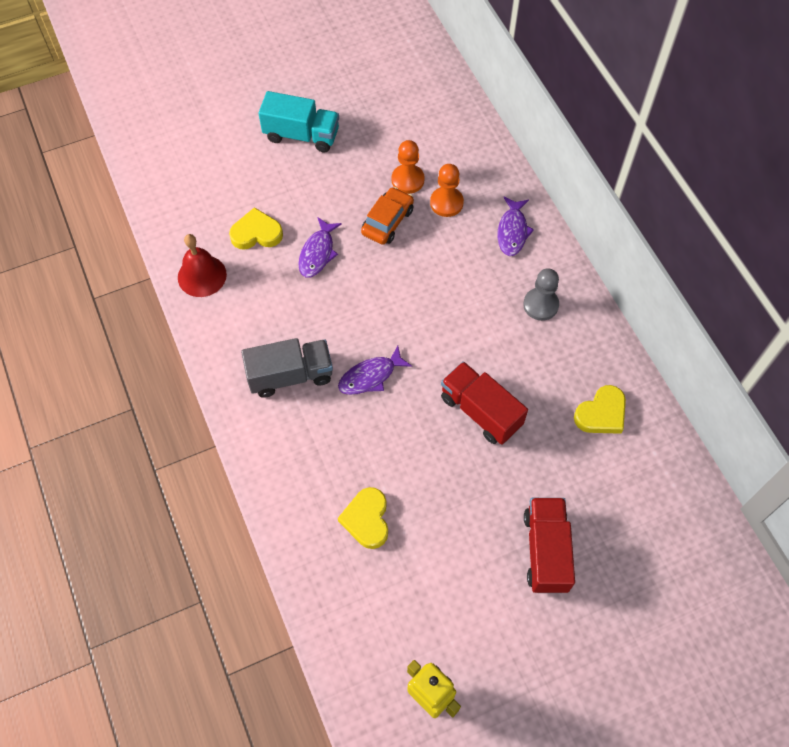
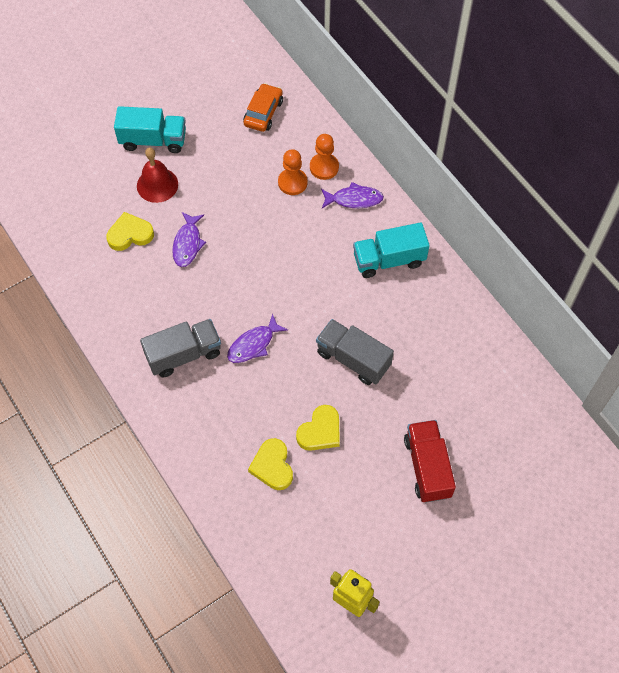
camera: 10 degrees left, 0 degrees up
red bell [178,234,227,297] -> red bell moved to [137,147,178,203]
orange car [361,187,414,245] -> orange car moved to [243,83,283,132]
orange pawn [392,140,425,194] -> orange pawn moved to [310,134,339,180]
red truck [441,361,528,445] -> grey truck [316,319,394,385]
purple fish [497,197,534,256] -> purple fish turned 90 degrees counterclockwise [321,182,384,208]
grey pawn [523,268,559,321] -> turquoise truck [353,222,430,278]
yellow heart [574,385,626,434] -> yellow heart moved to [296,405,340,451]

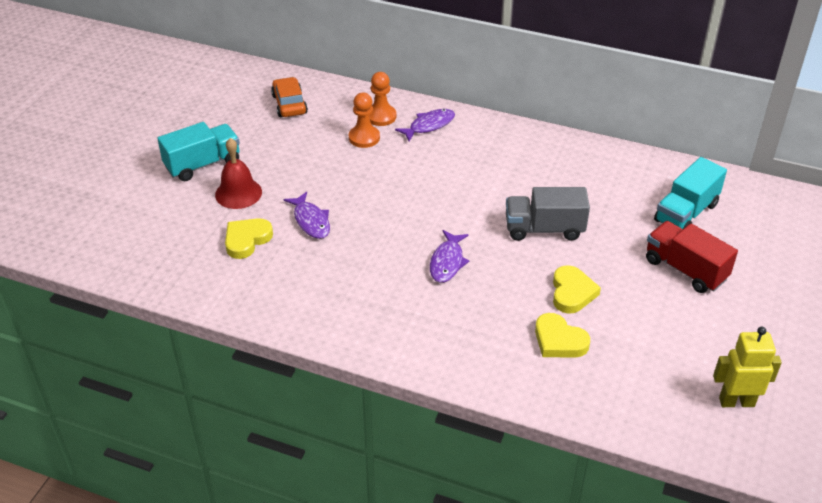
camera: 35 degrees left, 20 degrees down
grey truck [140,319,221,377] -> none
turquoise truck [353,222,430,278] -> turquoise truck moved to [654,157,727,229]

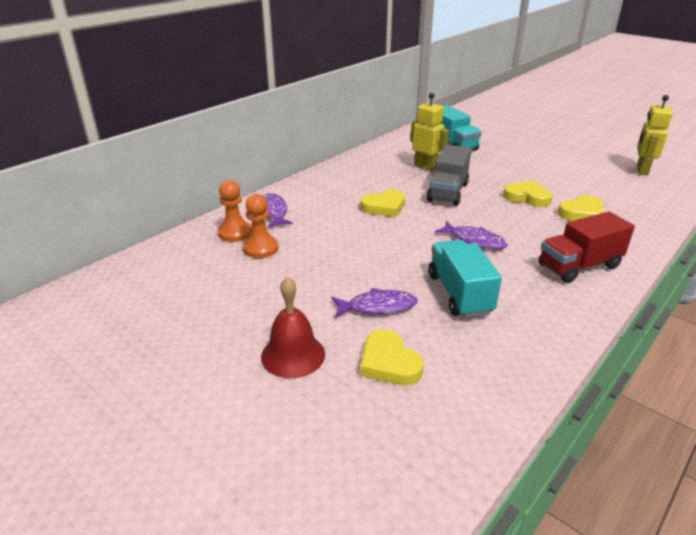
camera: 70 degrees left, 10 degrees down
turquoise truck [157,122,240,181] -> turquoise truck moved to [429,240,502,318]
orange car [271,77,308,117] -> none
red truck [646,221,738,293] -> red truck moved to [539,211,635,283]
none -> yellow heart [360,189,406,217]
none -> yellow robot [410,93,449,172]

